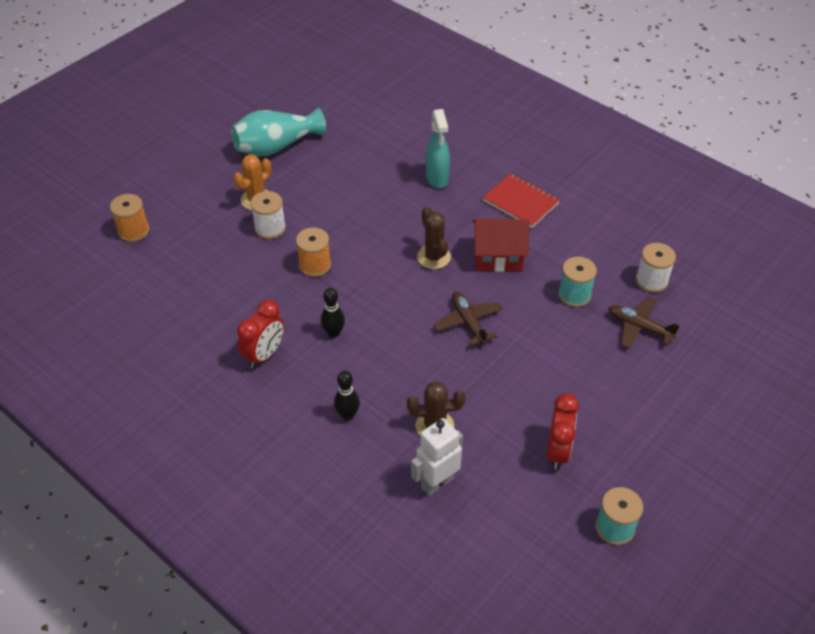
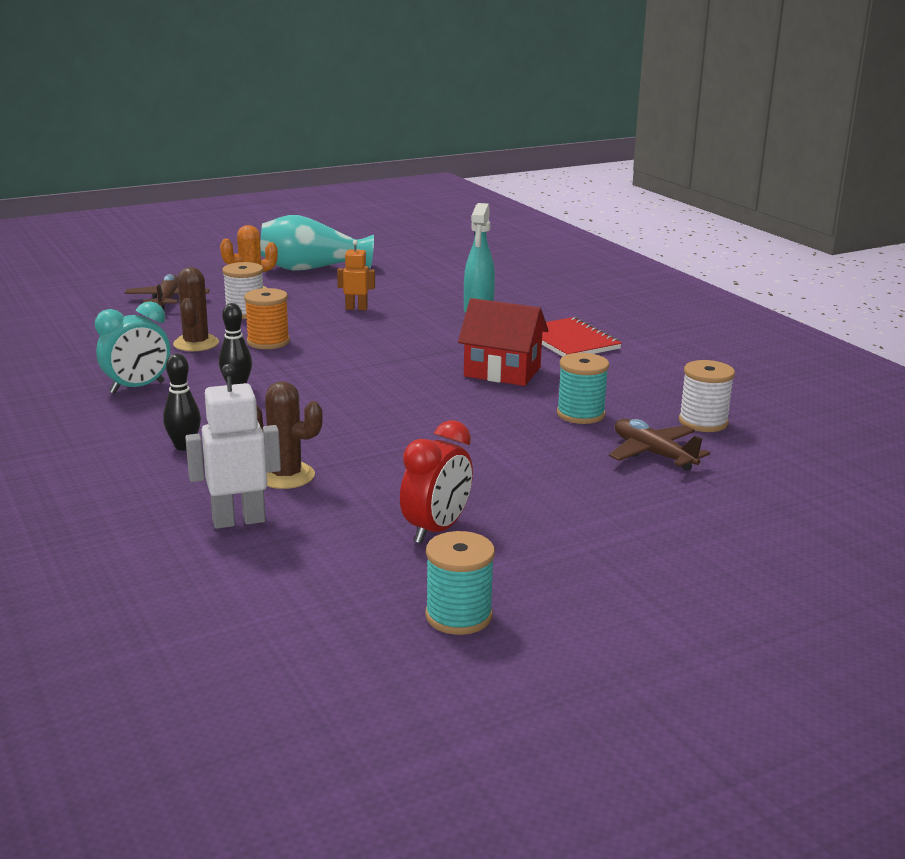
camera: 20 degrees right, 25 degrees down
orange spool [110,194,150,242] -> none
red clock [237,300,284,368] -> turquoise clock [95,301,170,394]
brown cactus [417,207,451,269] -> brown cactus moved to [173,267,219,351]
brown plane [433,292,503,346] -> brown plane moved to [125,274,210,310]
none -> orange robot [337,240,375,310]

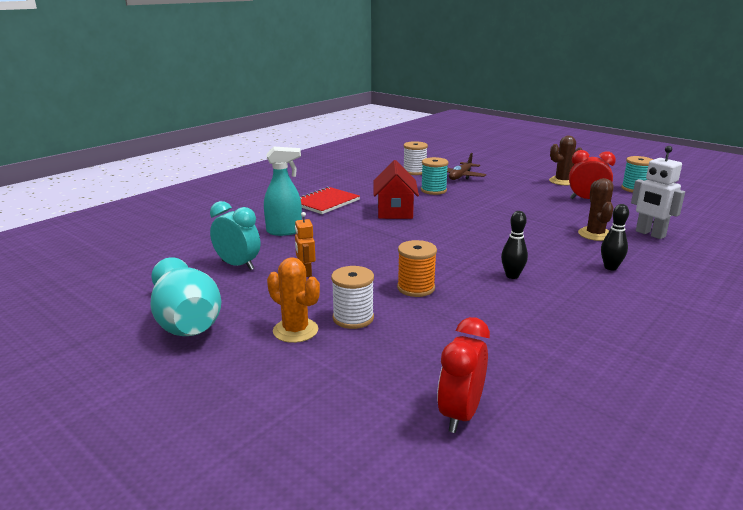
camera: 110 degrees left, 0 degrees up
turquoise clock [95,301,170,394] -> turquoise clock moved to [210,201,260,270]
brown plane [125,274,210,310] -> none
brown cactus [173,267,219,351] -> brown cactus moved to [549,136,582,185]
none -> red clock [437,317,490,433]

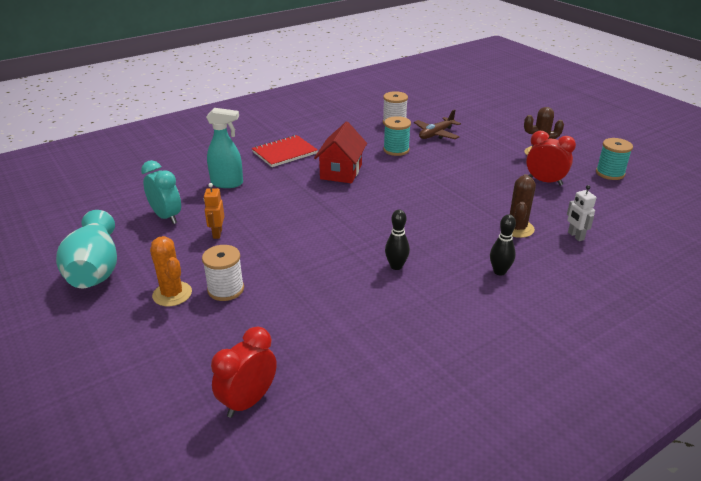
camera: 15 degrees right, 10 degrees up
orange spool [397,240,437,297] -> none
white robot [631,146,685,239] -> white robot [567,185,596,241], size x0.63

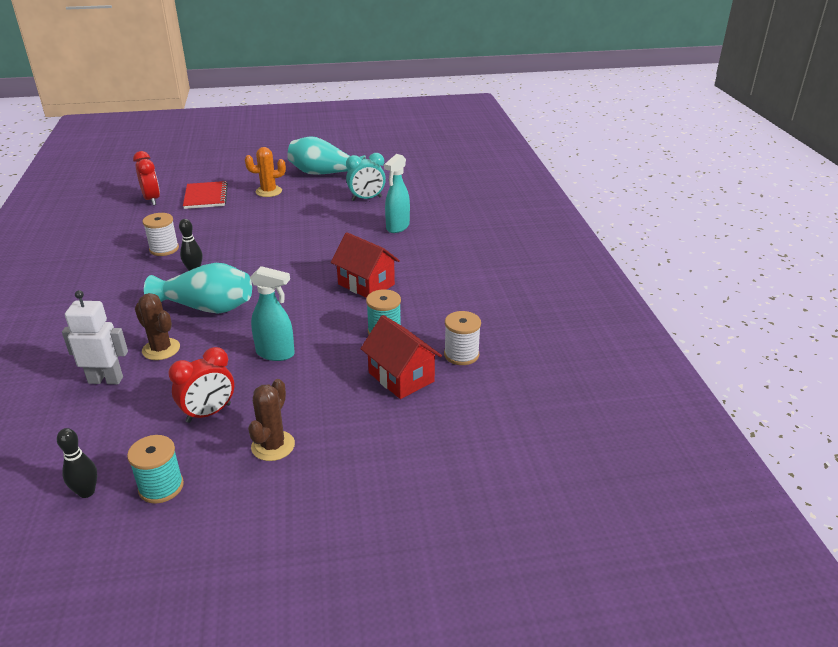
camera: 115 degrees right, 0 degrees up
white spool [202,245,244,301] -> white spool moved to [142,213,179,256]
orange robot [204,183,224,239] -> none
red notebook [252,135,318,167] -> red notebook moved to [183,181,228,209]
brown plane [414,109,461,139] -> red house [360,315,442,399]
black bowling pin [490,214,516,276] -> black bowling pin moved to [57,428,97,498]
white robot [567,185,596,241] -> white robot [62,290,128,384], size x1.59
none -> turquoise vase [144,263,252,314]
none -> turquoise spray bottle [250,266,295,361]

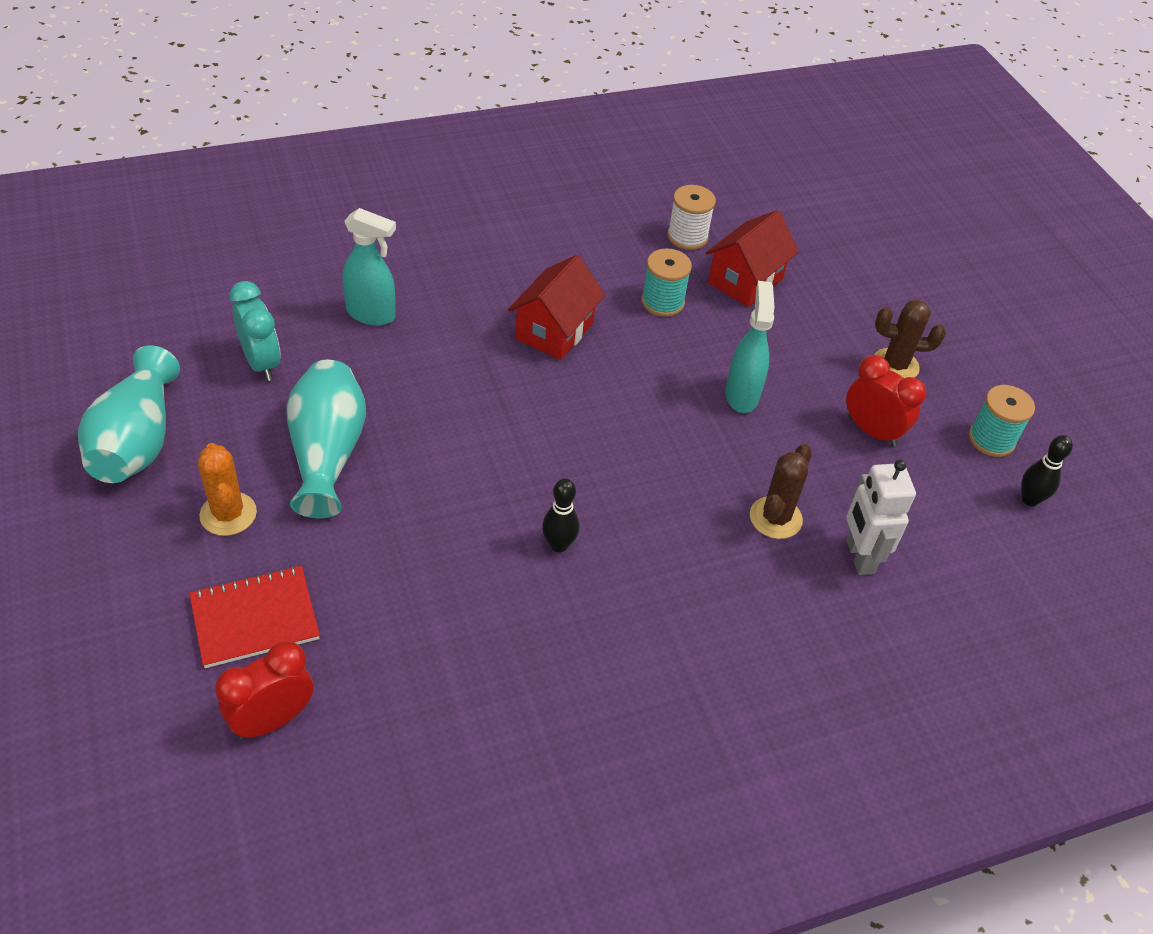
camera: 105 degrees left, 15 degrees up
white spool [142,213,179,256] -> none
turquoise vase [144,263,252,314] -> turquoise vase moved to [286,360,366,519]

